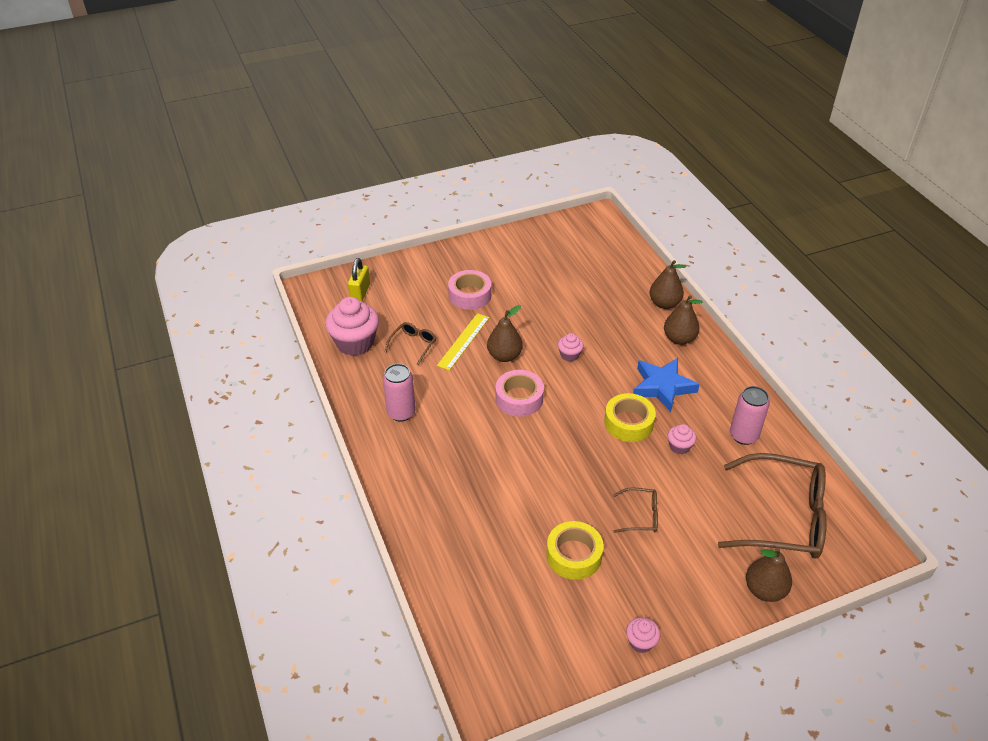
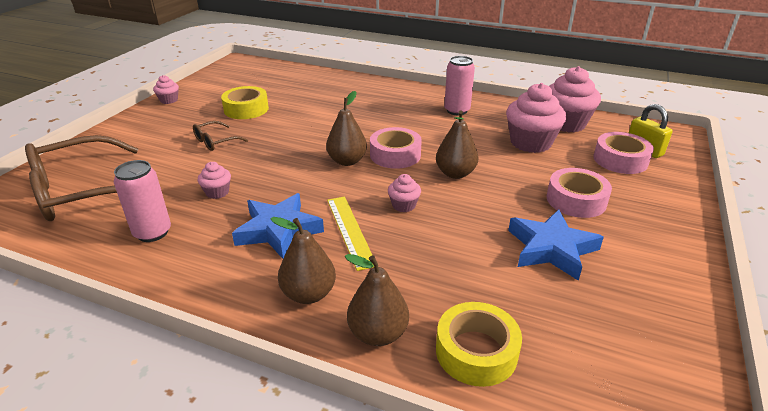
camera: 135 degrees right, 10 degrees down
brown glasses [385,322,436,365] -> pink cupcake [506,83,566,153]
yellow ruler [437,313,489,371] -> yellow ruler moved to [327,197,374,271]
yellow tape [604,393,656,442] -> yellow tape moved to [436,302,522,387]
brown pear [746,548,792,602] -> brown pear moved to [326,91,367,166]
none -> blue star [508,210,604,281]
none -> pink tape [593,132,654,174]

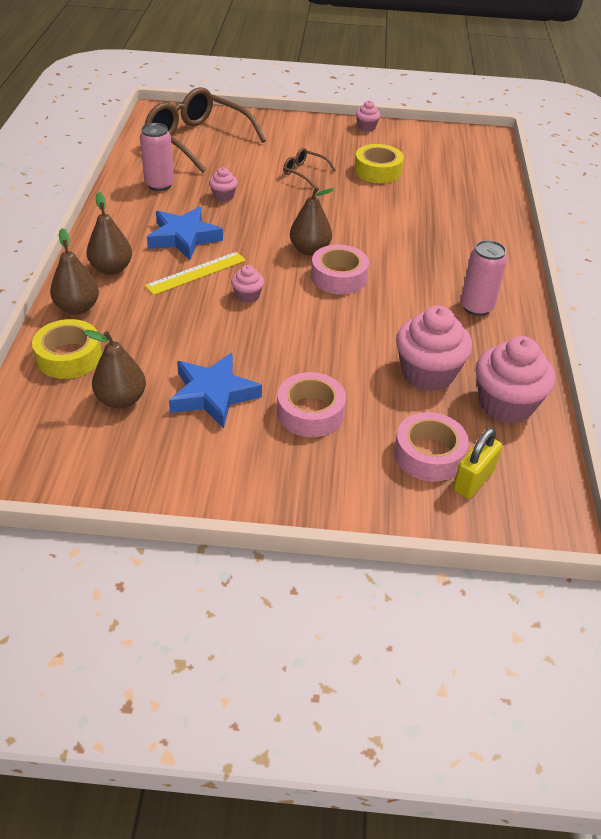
camera: 70 degrees right, 10 degrees up
brown pear [436,110,478,179] -> brown pear moved to [83,330,146,409]

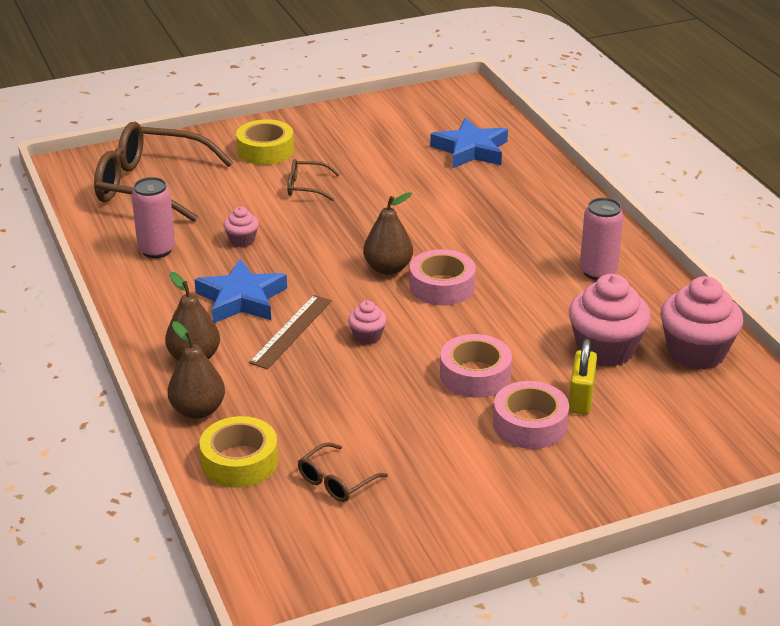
camera: 25 degrees left, 10 degrees down
brown pear [83,330,146,409] -> brown glasses [298,442,388,502]
yellow ruler [145,252,246,295] -> brown ruler [249,295,332,369]
blue star [169,353,262,429] -> blue star moved to [430,118,508,168]
yellow tape [354,144,404,183] -> yellow tape moved to [236,119,294,165]
pink cupcake [356,100,381,131] -> none
pink tape [394,412,469,482] -> pink tape moved to [440,334,512,398]
yellow padlock [453,428,502,499] -> yellow padlock moved to [569,339,597,415]

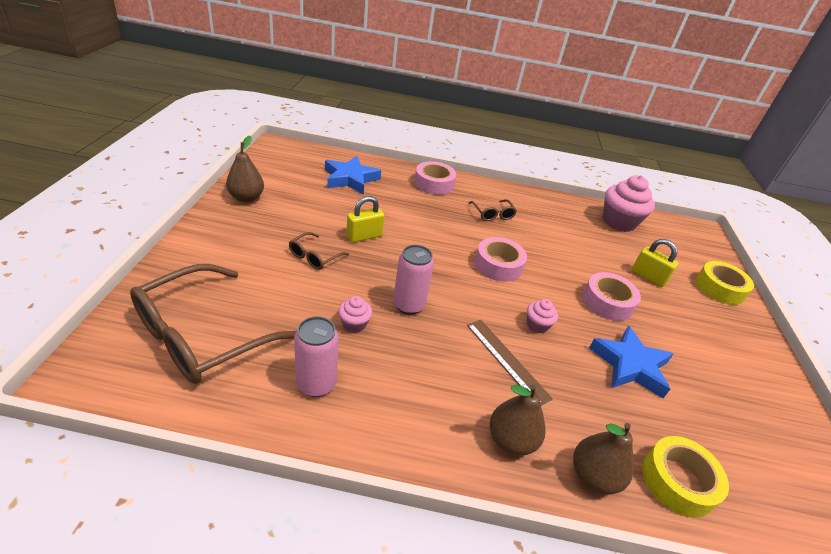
camera: 65 degrees left, 5 degrees up
blue star [194,259,287,323] -> blue star moved to [589,326,673,398]
yellow tape [236,119,294,165] -> yellow tape moved to [696,261,754,305]
brown glasses [298,442,388,502] -> brown glasses moved to [469,199,517,221]
brown pear [363,192,413,275] -> brown pear moved to [226,136,264,202]
pink tape [493,381,569,449] -> pink tape moved to [414,161,456,195]
pink cupcake [569,274,651,367] -> none
pink can [580,198,624,280] -> pink can moved to [393,245,434,315]
none -> yellow padlock [346,196,384,242]

